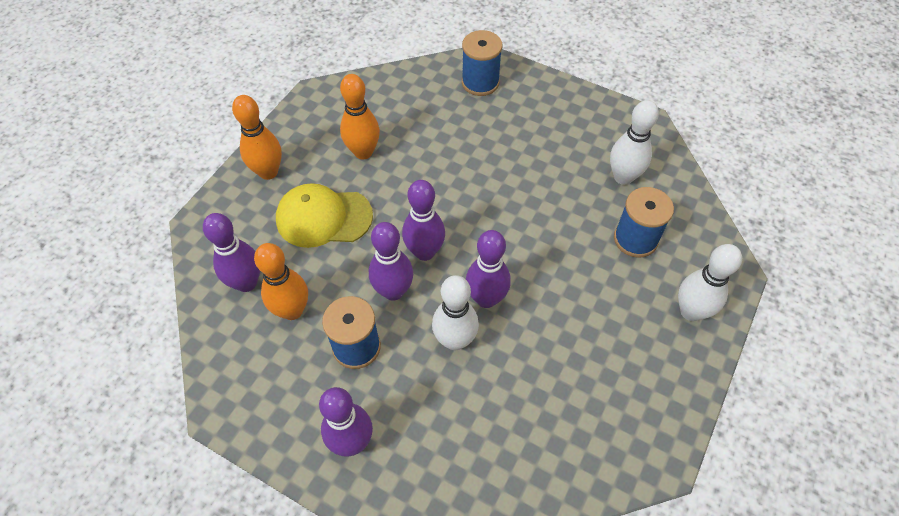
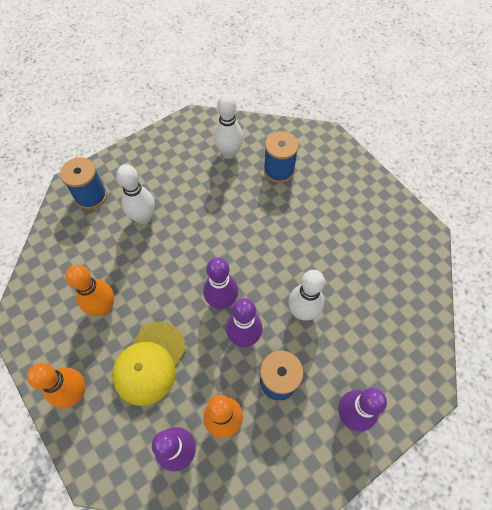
camera: 65 degrees left, 5 degrees up
purple bowling pin [466,230,511,308] -> none
white bowling pin [678,244,742,321] -> white bowling pin moved to [117,164,155,224]

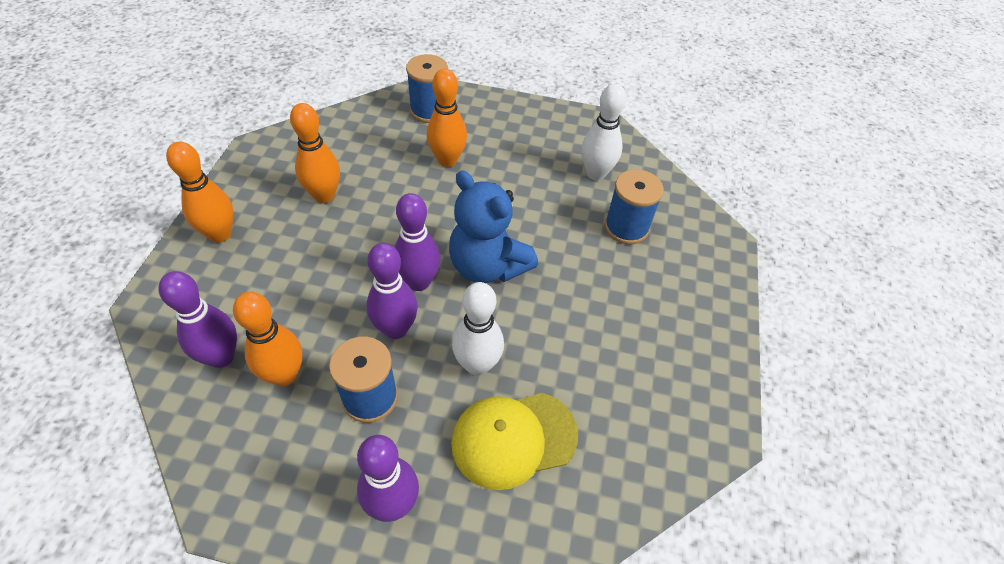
camera: 45 degrees right, 10 degrees down
yellow cap [112,322,186,406] -> yellow cap moved to [451,393,578,490]
white bowling pin [117,164,155,224] -> orange bowling pin [427,69,467,167]
none -> blue teddy bear [449,170,538,283]

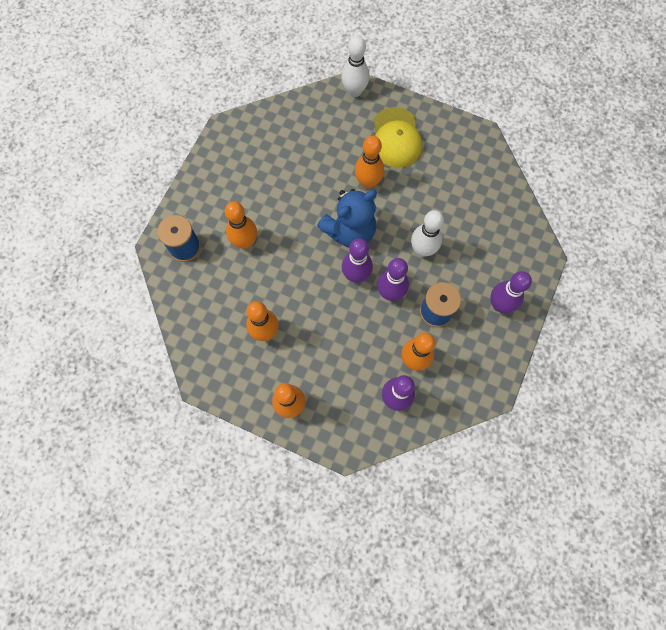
camera: 75 degrees left, 20 degrees up
yellow cap [451,393,578,490] -> yellow cap moved to [374,107,422,168]
white bowling pin [581,84,626,180] -> white bowling pin moved to [341,36,370,97]
blue spool [605,169,664,244] -> none
none -> orange bowling pin [355,136,384,189]

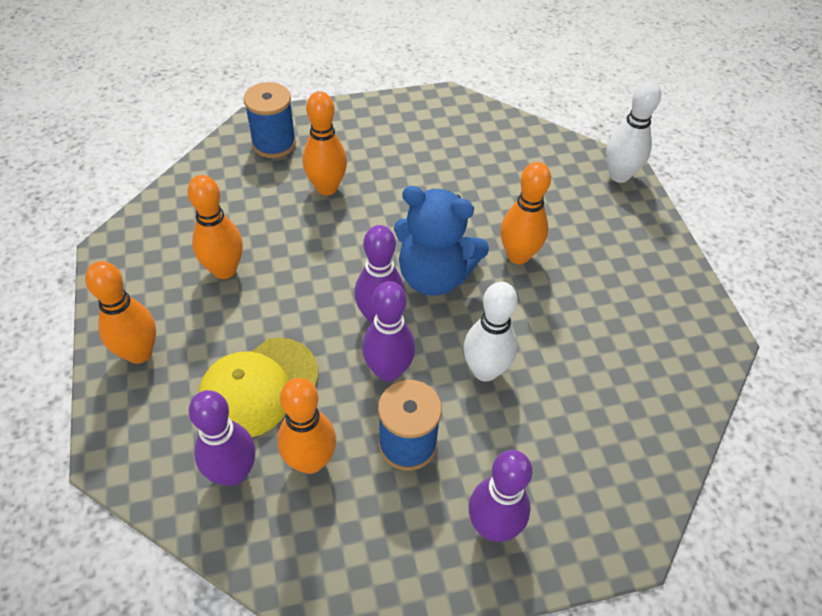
camera: 50 degrees right, 20 degrees down
yellow cap [374,107,422,168] -> yellow cap moved to [198,338,318,437]

